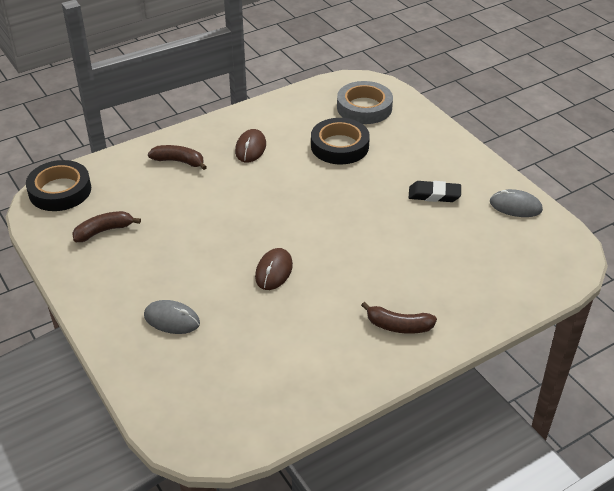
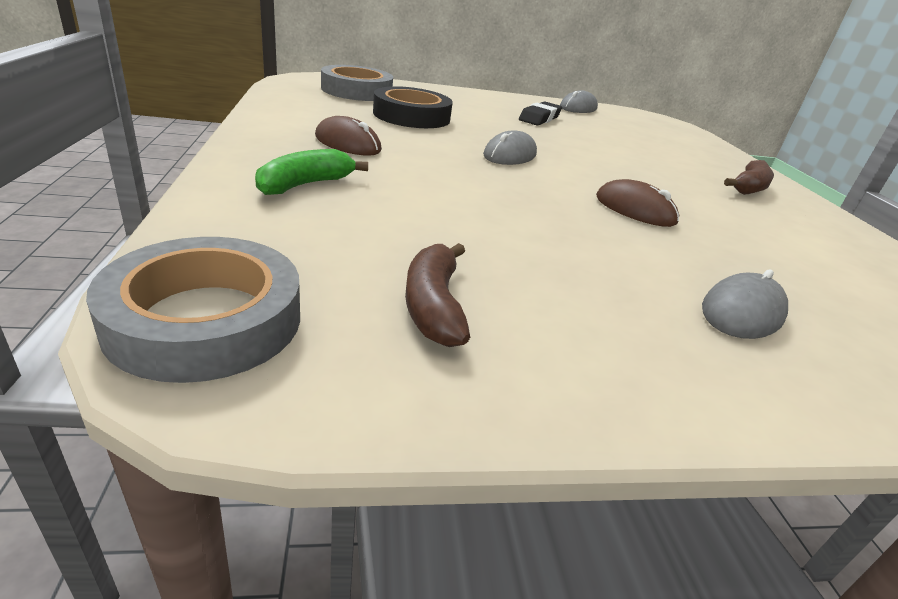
camera: 70 degrees left, 10 degrees down
black tape [26,160,91,211] -> grey tape [86,237,300,383]
brown banana [148,145,207,170] -> green banana [255,149,368,195]
none -> grey mouse [483,130,537,165]

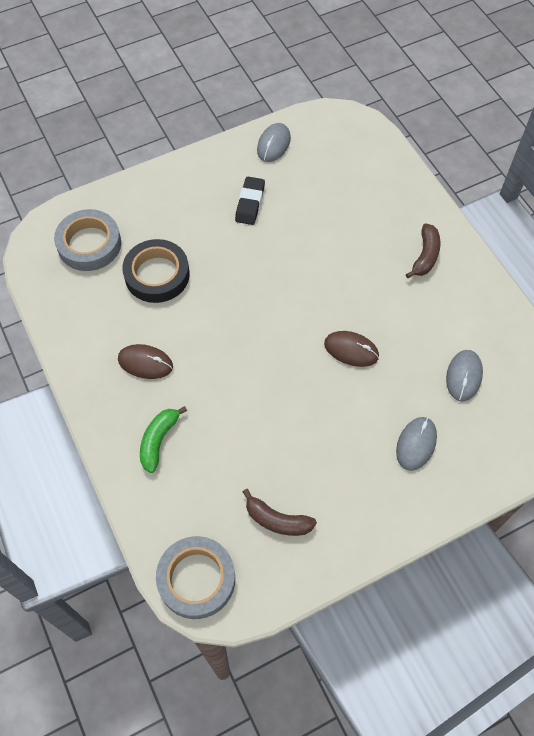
camera: 15 degrees left, 30 degrees up
brown banana [405,243,470,347] -> brown banana turned 45 degrees counterclockwise [243,489,317,536]
grey mouse [483,130,537,165] -> grey mouse moved to [446,350,483,401]

